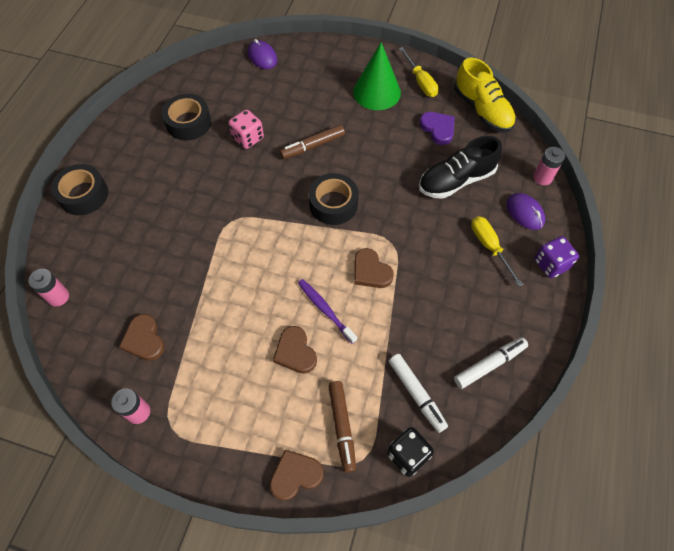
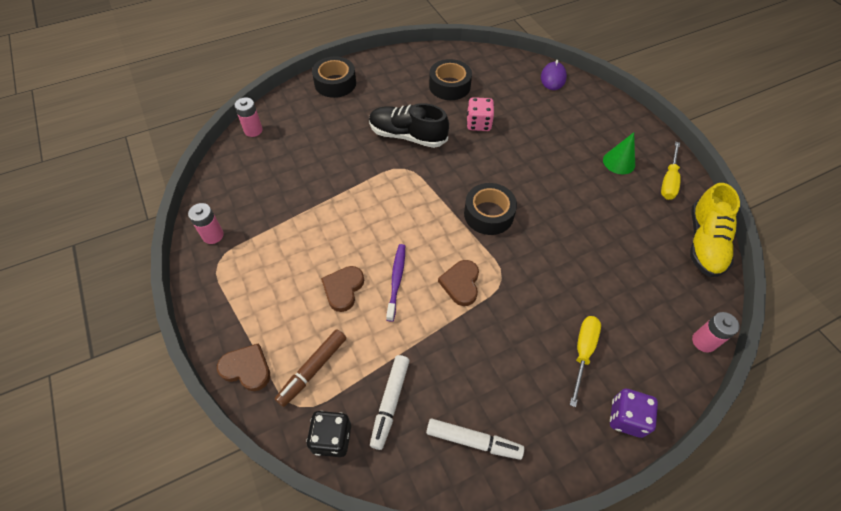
camera: 45 degrees right, 5 degrees down
brown heart [119,314,165,361] -> none
brown marker [280,125,345,159] -> none
green cone [353,42,401,110] -> green cone [603,132,635,174], size x0.63
purple heart [419,112,454,145] -> none
black shoe [419,136,502,199] -> black shoe moved to [369,103,449,148]
purple mouse [507,193,545,230] -> none

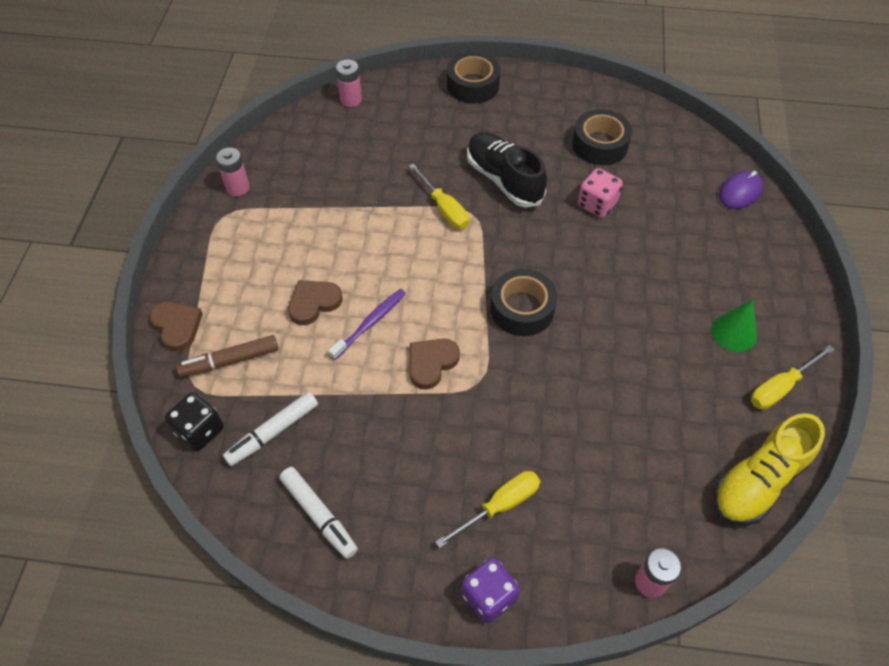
camera: 35 degrees right, 0 degrees up
none -> yellow screwdriver [409,164,469,229]

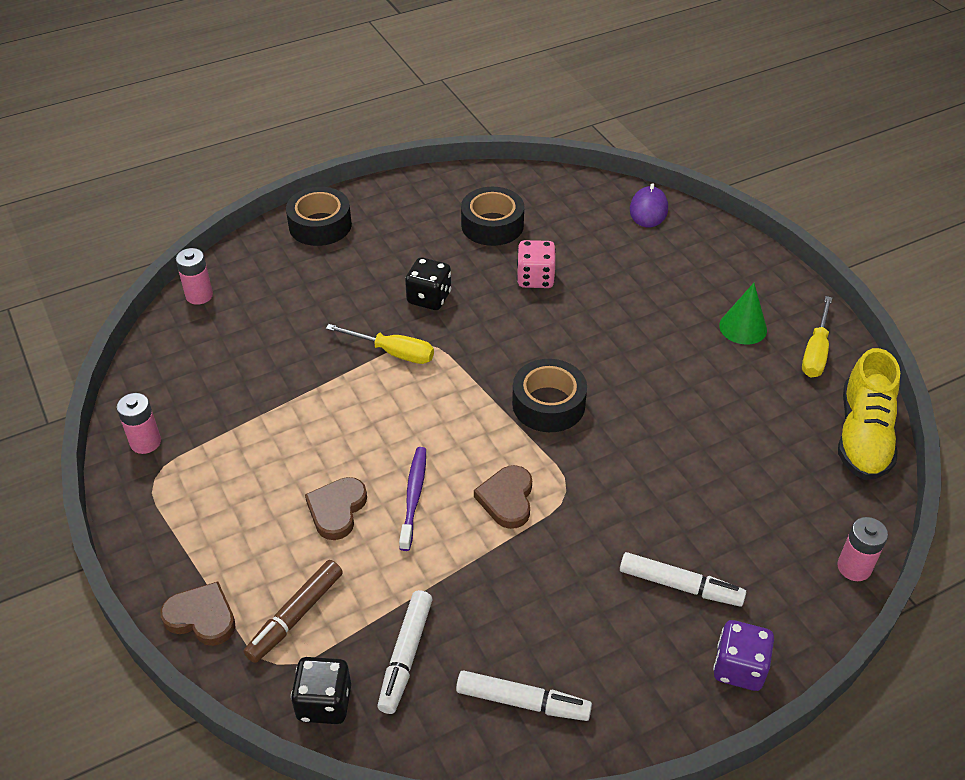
camera: 35 degrees left, 10 degrees down
yellow screwdriver [435,471,540,548] -> white marker [620,552,746,607]
black shoe [467,132,547,207] -> black dice [405,257,451,310]

